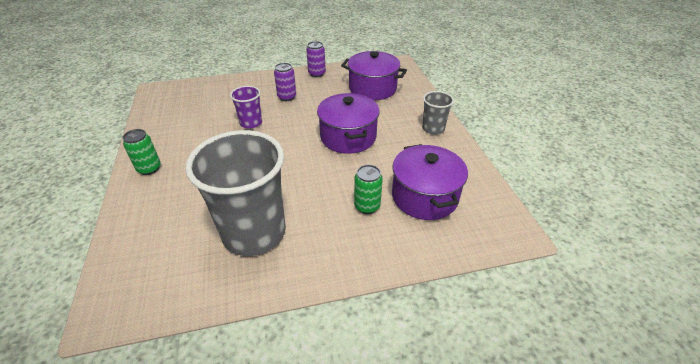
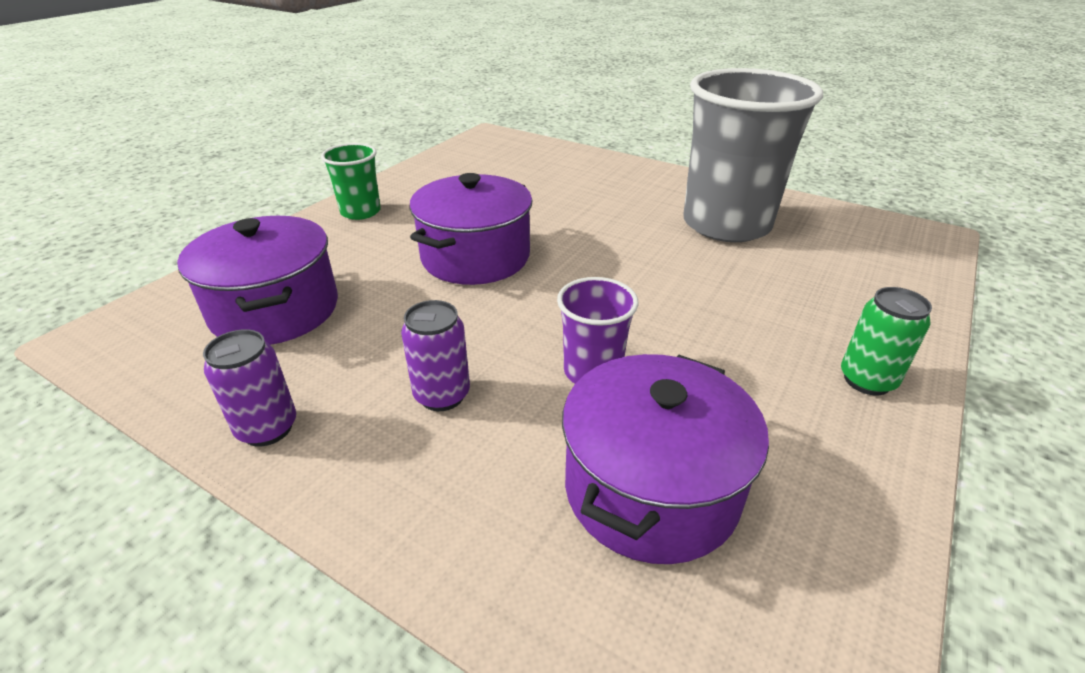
camera: 135 degrees left, 5 degrees down
green can [354,165,383,214] -> none
purple pot [392,144,468,220] -> purple pot moved to [562,354,769,564]
grey cup [422,91,454,134] -> green cup [321,143,381,220]

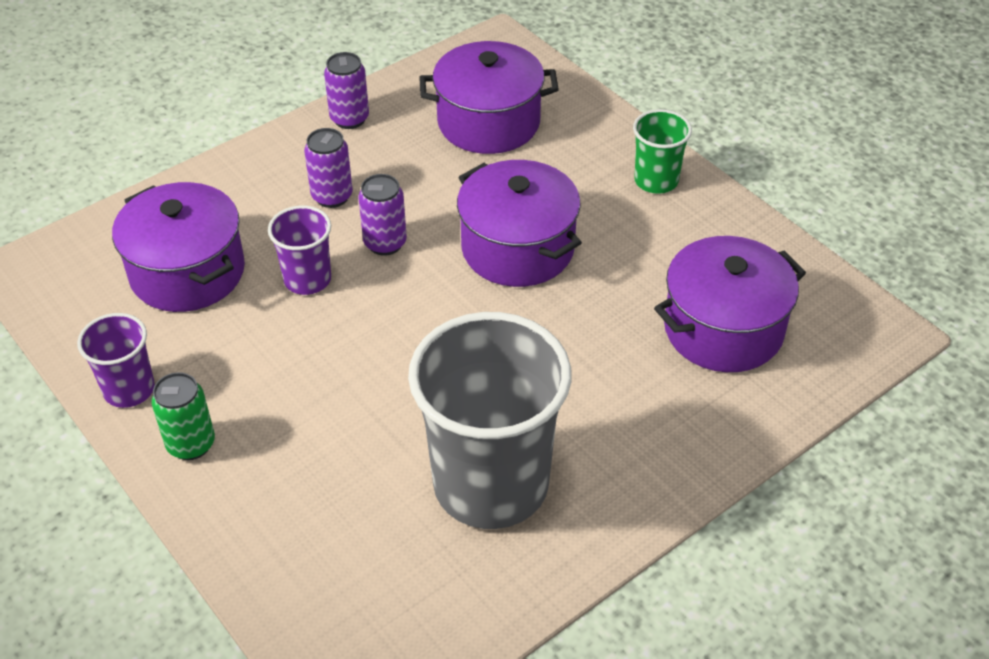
camera: 110 degrees right, 10 degrees up
none -> purple cup [77,313,155,408]
none -> purple can [358,174,407,256]
none -> purple pot [654,236,806,372]

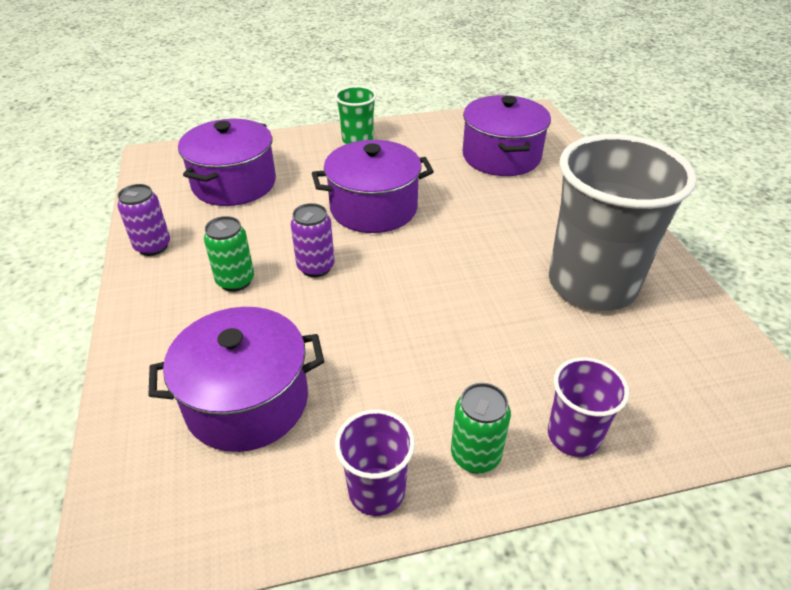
camera: 65 degrees left, 5 degrees down
purple cup [268,206,331,295] -> purple cup moved to [548,357,629,457]
purple can [304,128,353,208] -> green can [204,216,254,292]

